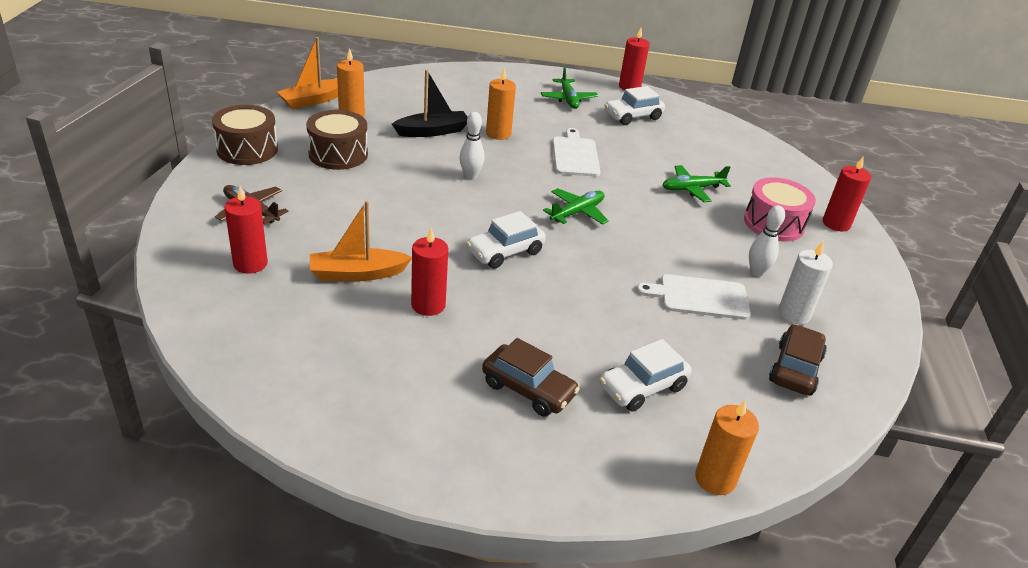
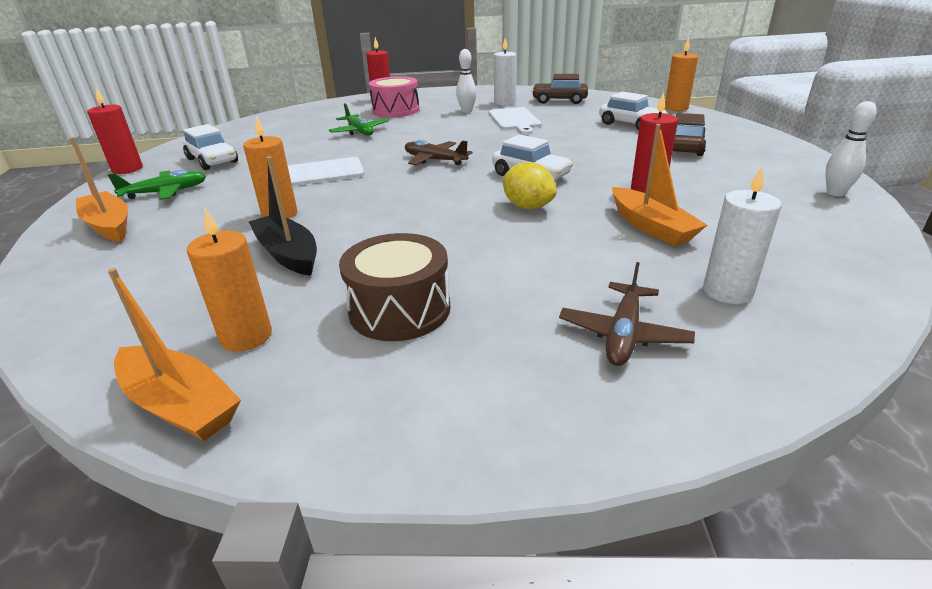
camera: 100 degrees left, 5 degrees down
brown drum [212,105,278,165] -> none
red candle [224,186,268,274] -> white candle [703,165,782,304]
white bowling pin [460,112,485,180] -> white bowling pin moved to [825,101,877,196]
green plane [543,188,609,225] -> brown plane [405,140,473,165]
none -> orange boat [70,137,128,242]
none -> yellow lemon [503,162,557,209]

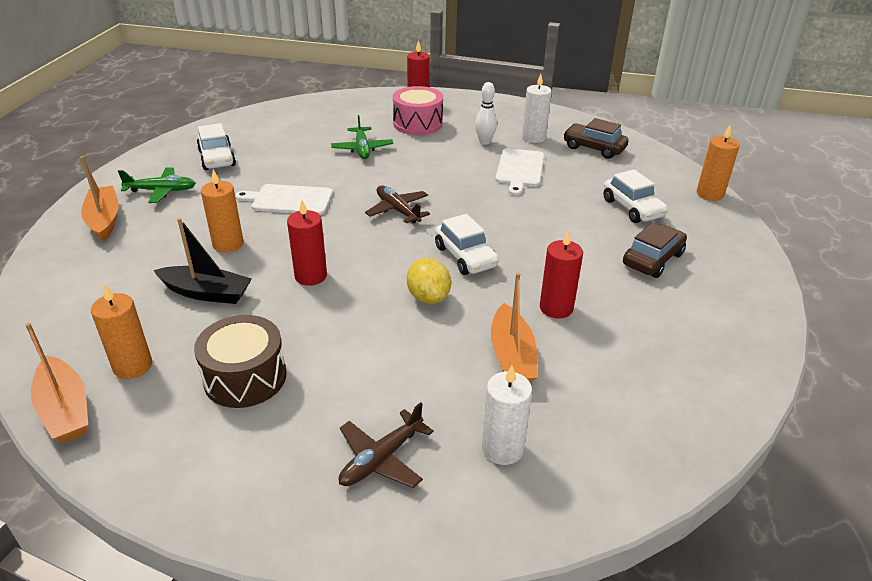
camera: 20 degrees right, 5 degrees up
red candle [87,88,143,174] -> red candle moved to [287,200,327,286]
black boat [249,156,317,276] -> black boat turned 120 degrees clockwise [153,218,252,304]
white bowling pin [825,101,877,196] -> none

